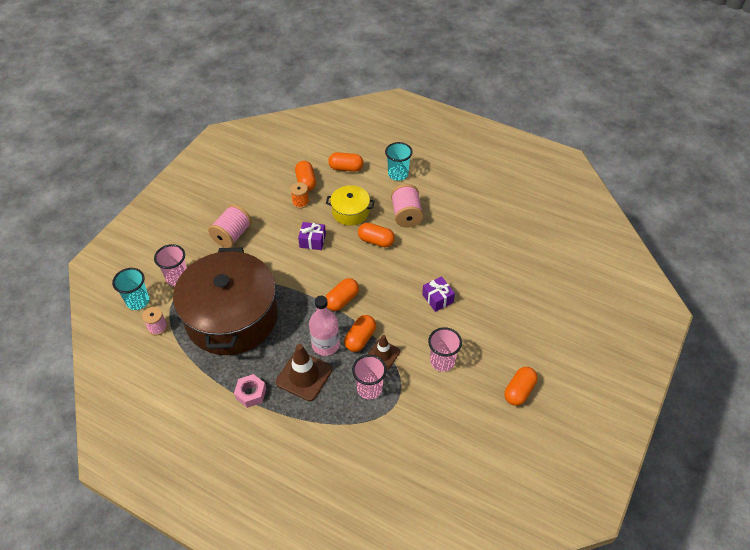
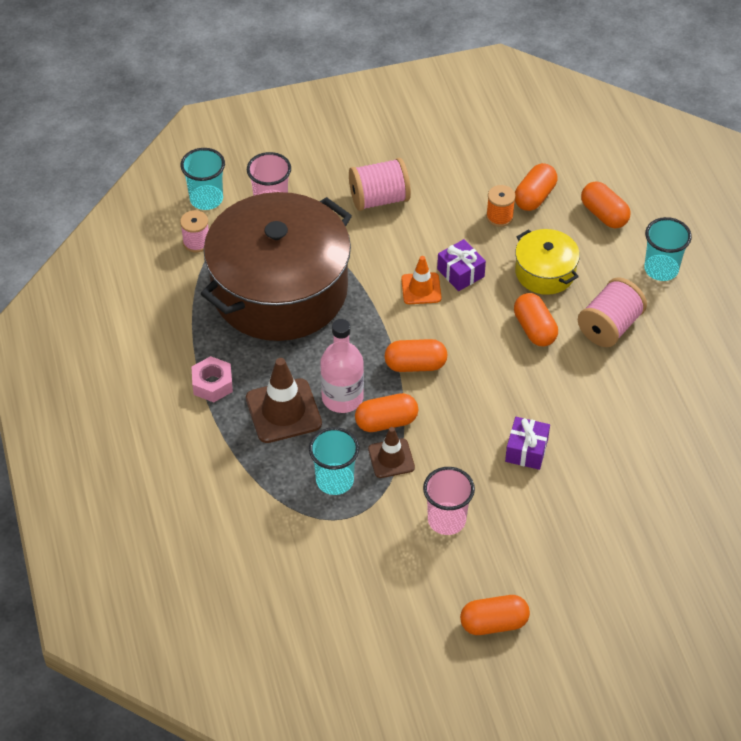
camera: 45 degrees right, 0 degrees up
pink cup [352,355,387,399] -> turquoise cup [309,427,359,495]
none -> orange traffic cone [401,256,442,304]

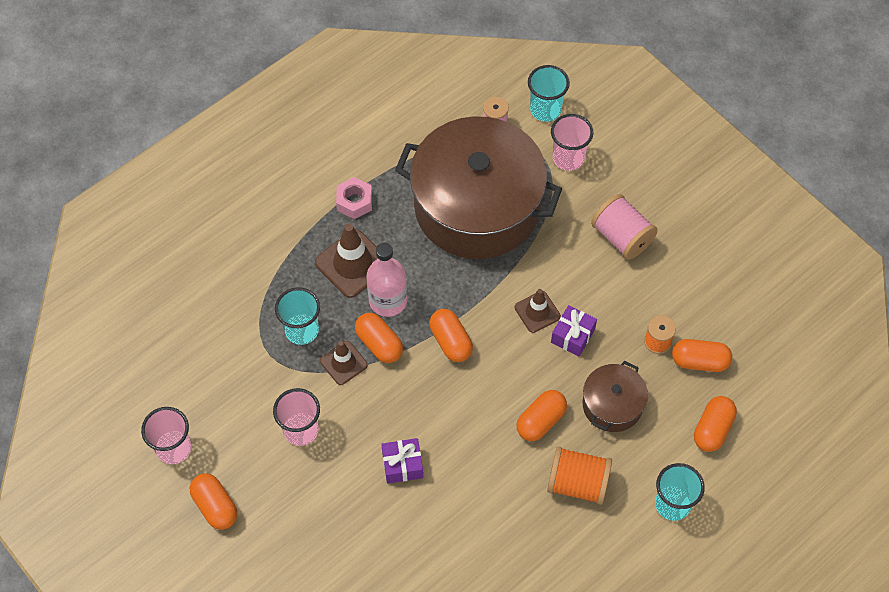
camera: 65 degrees right, 10 degrees up
orange traffic cone [401,256,442,304] -> brown traffic cone [515,289,561,333]
yellow pot [515,229,580,295] -> brown pot [582,361,648,432]
pink spool [578,277,647,347] -> orange spool [547,446,612,505]
none -> pink cup [141,407,191,464]

